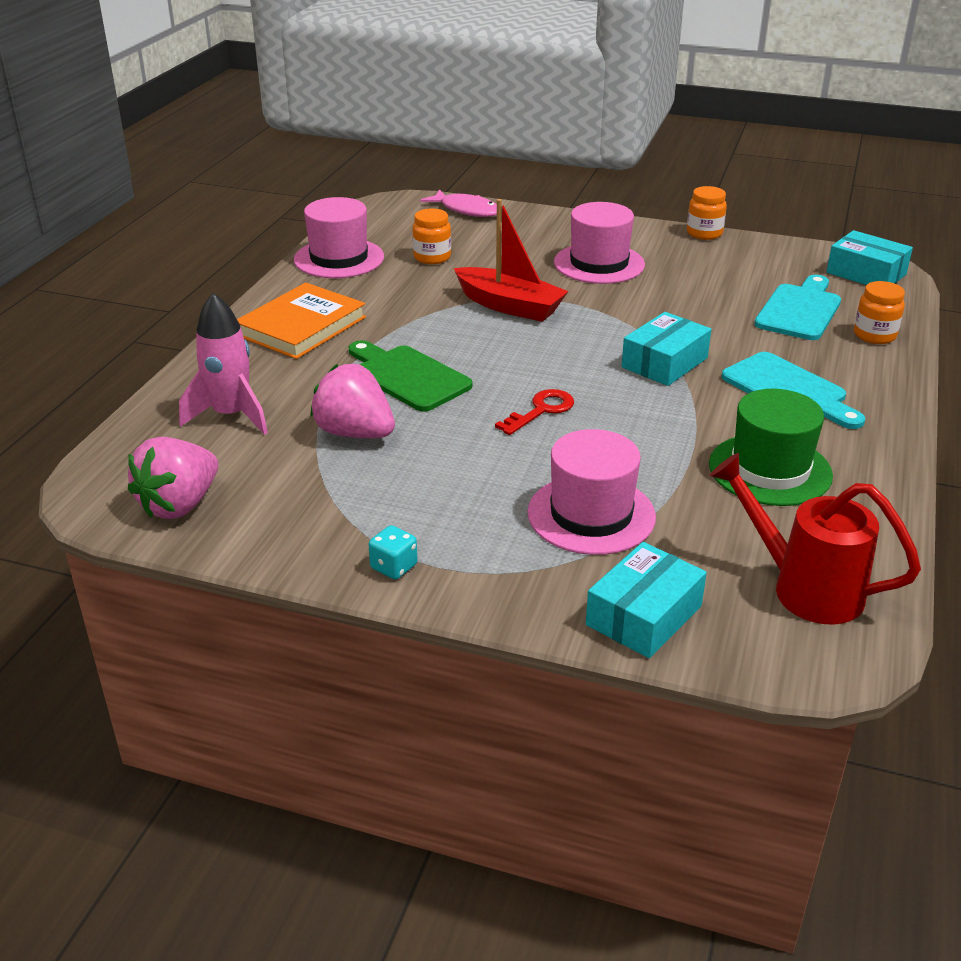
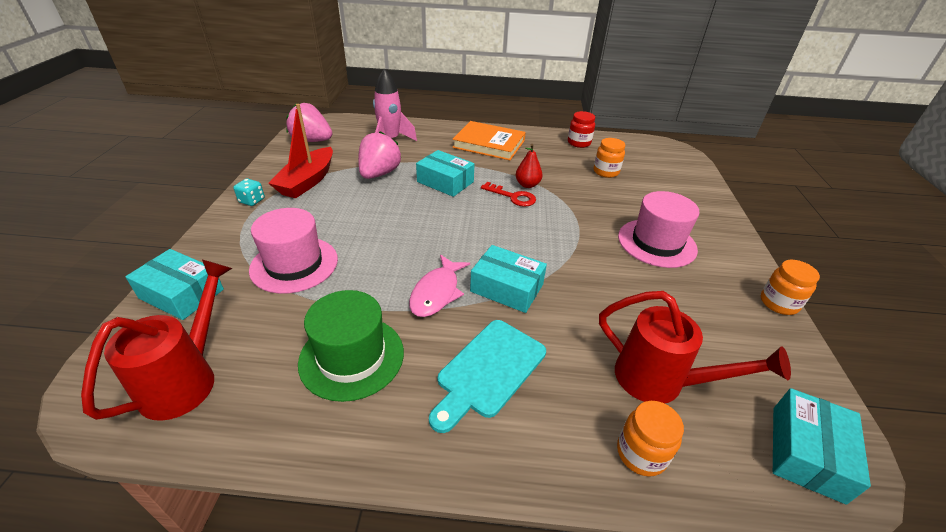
camera: 75 degrees right, 5 degrees up
pink hat [294,197,384,278] -> red jar [568,111,595,148]
green cutting board [349,340,472,411] -> turquoise box [416,150,474,197]
pink fish [420,189,497,217] -> pink fish moved to [409,255,470,317]
red boat [454,199,569,322] -> red boat moved to [268,104,333,198]
red key [495,389,574,435] -> red key moved to [481,182,536,207]
turquoise cutting board [754,275,841,340] -> red watering can [599,291,791,404]
none -> red pear [516,144,542,188]

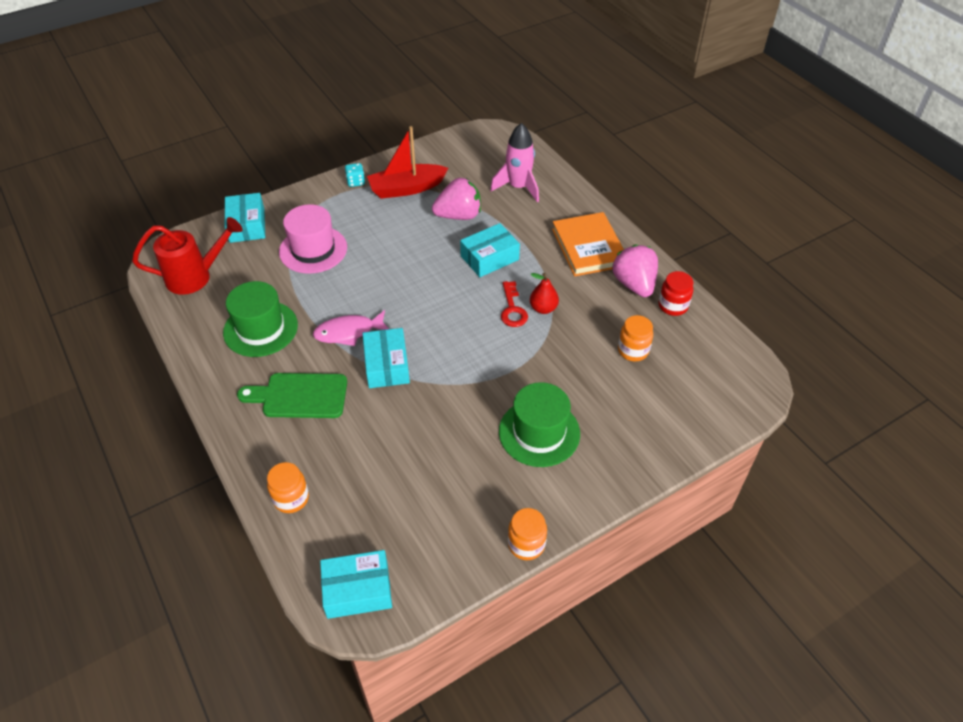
camera: 55 degrees right, 10 degrees up
pink strawberry [286,103,332,142] -> pink strawberry moved to [613,244,658,297]
turquoise box [416,150,474,197] -> turquoise box turned 60 degrees clockwise [460,223,520,277]
turquoise cutting board [429,320,546,433] -> green cutting board [237,373,347,418]
red watering can [599,291,791,404] -> none
pink hat [618,191,700,268] -> green hat [499,382,580,467]

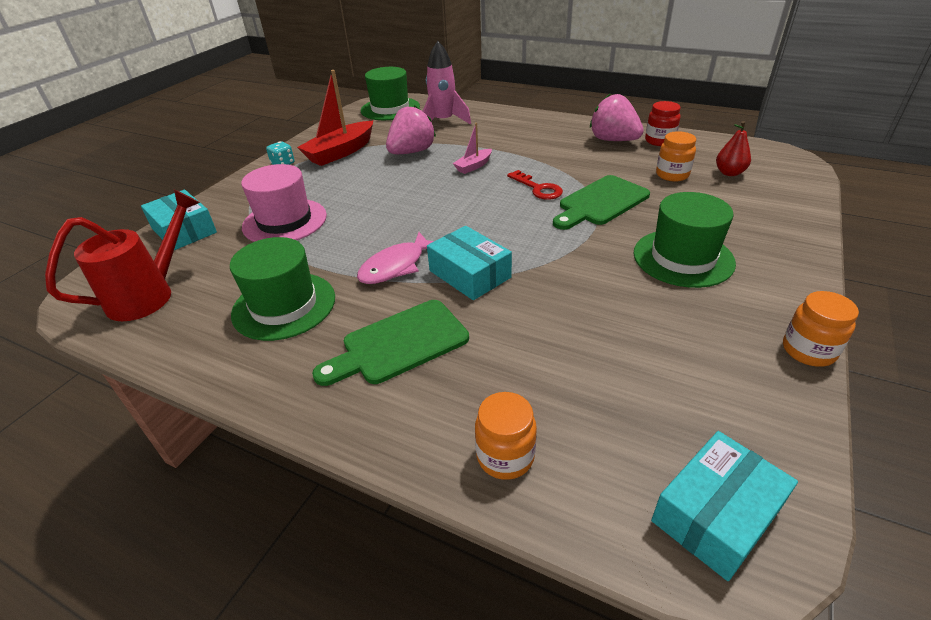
camera: 30 degrees left, 10 degrees down
turquoise box [460,223,520,277] -> pink boat [453,123,492,174]
red pear [530,273,559,314] -> red pear moved to [716,121,751,176]
orange book [552,212,624,276] -> none
none -> green hat [361,67,420,120]
none -> green cutting board [553,175,650,230]

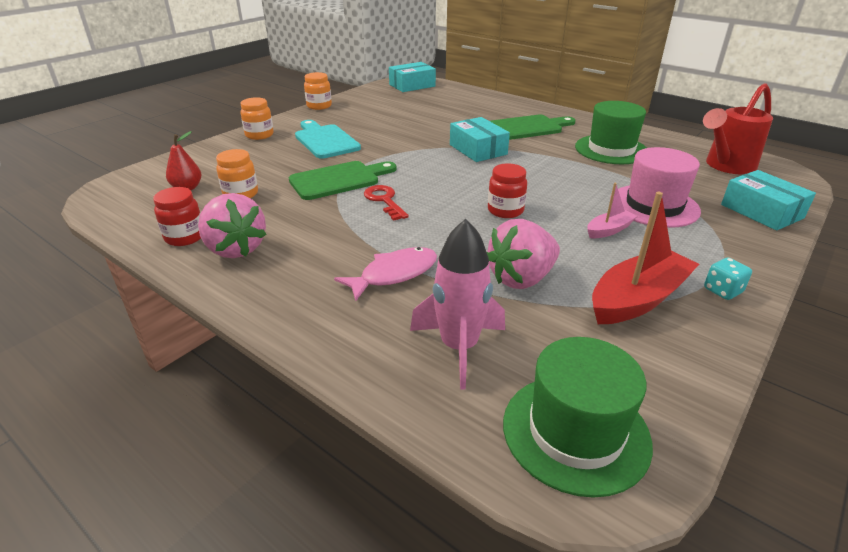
camera: 170 degrees left, 5 degrees down
pink fish [357,232,434,284] -> pink fish moved to [334,247,437,301]
pink boat [453,123,492,174] -> pink boat moved to [587,183,637,238]
orange jar [475,392,537,480] -> orange jar moved to [240,97,274,140]
green hat [634,192,736,288] -> turquoise cutting board [295,120,361,159]
none -> red jar [488,164,527,218]

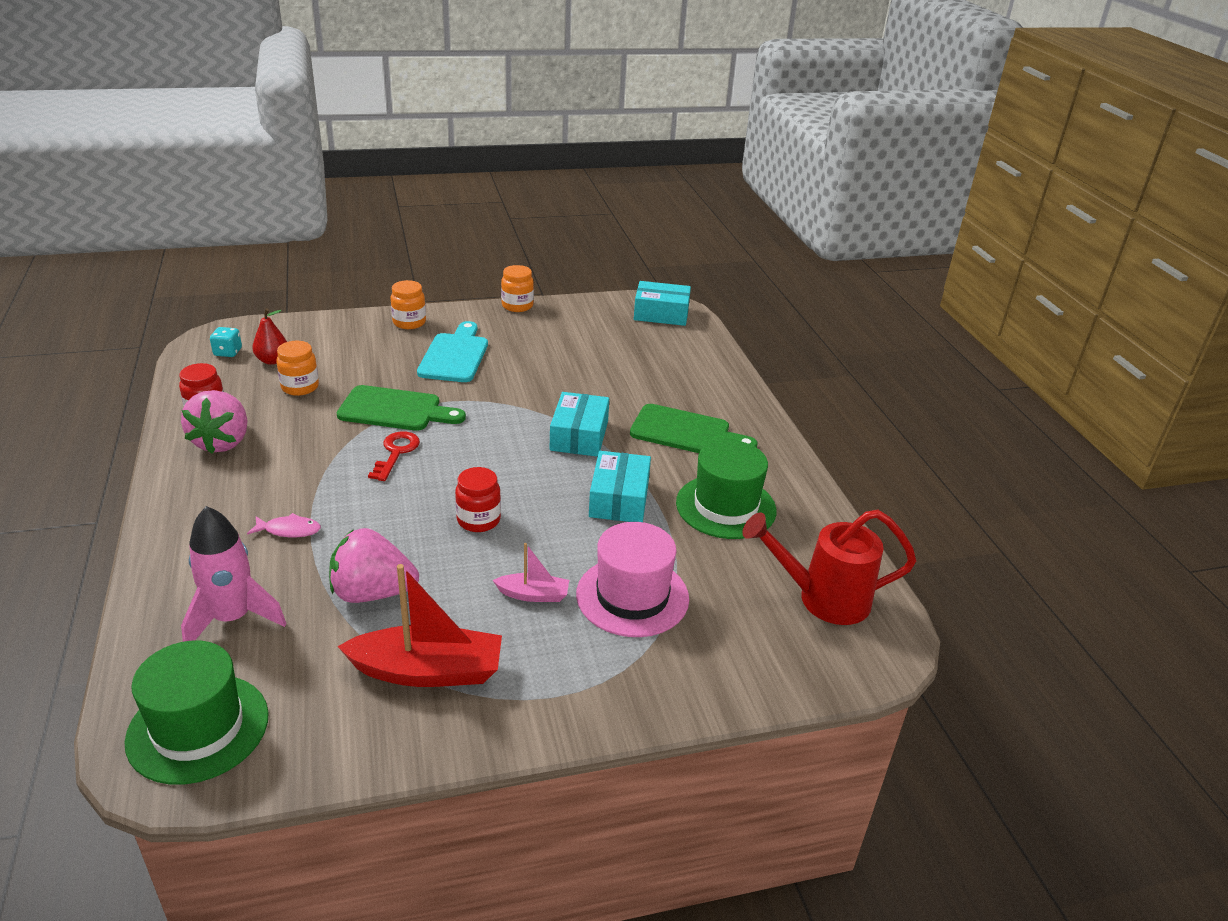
camera: 35 degrees right, 0 degrees up
pink fish [334,247,437,301] -> pink fish [247,513,321,537], size x0.63
turquoise dice [704,257,752,300] -> turquoise dice moved to [210,327,242,357]
turquoise box [721,170,816,231] -> turquoise box moved to [589,451,651,522]

